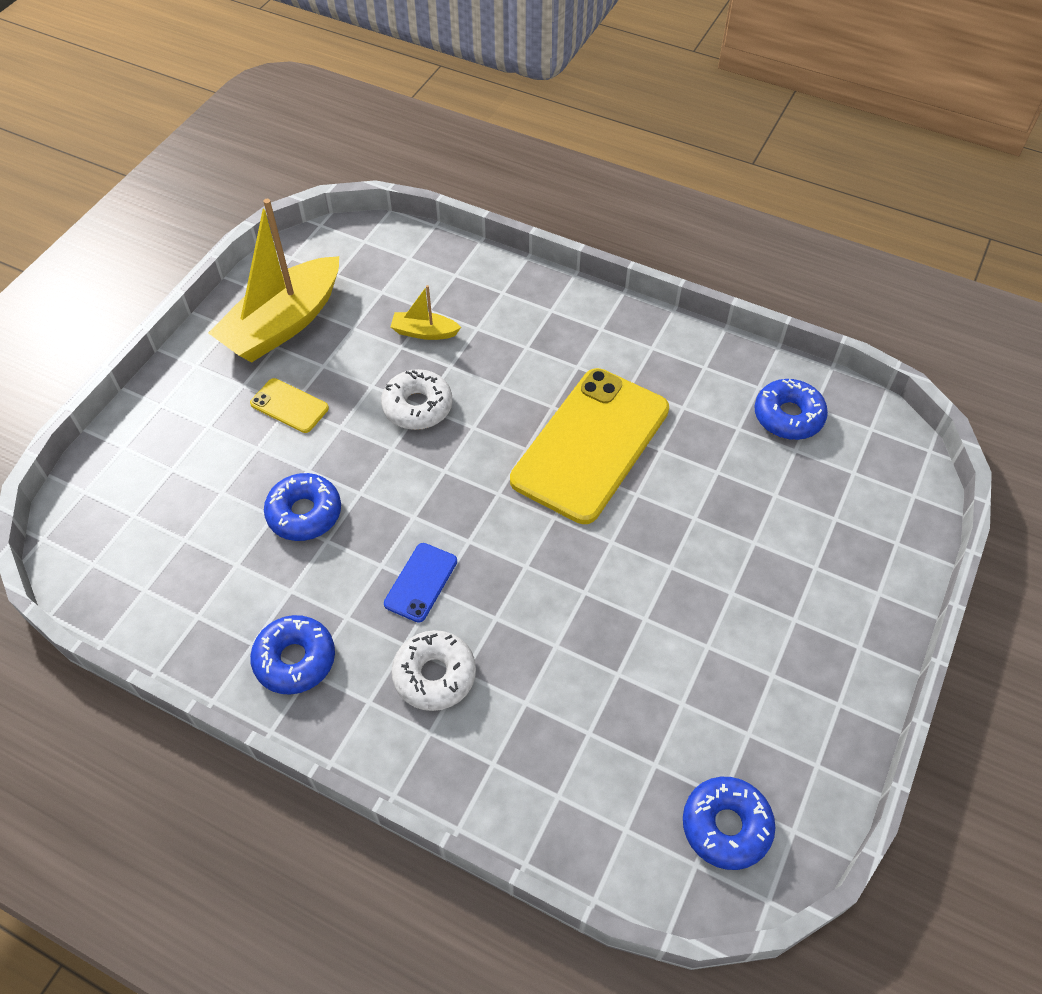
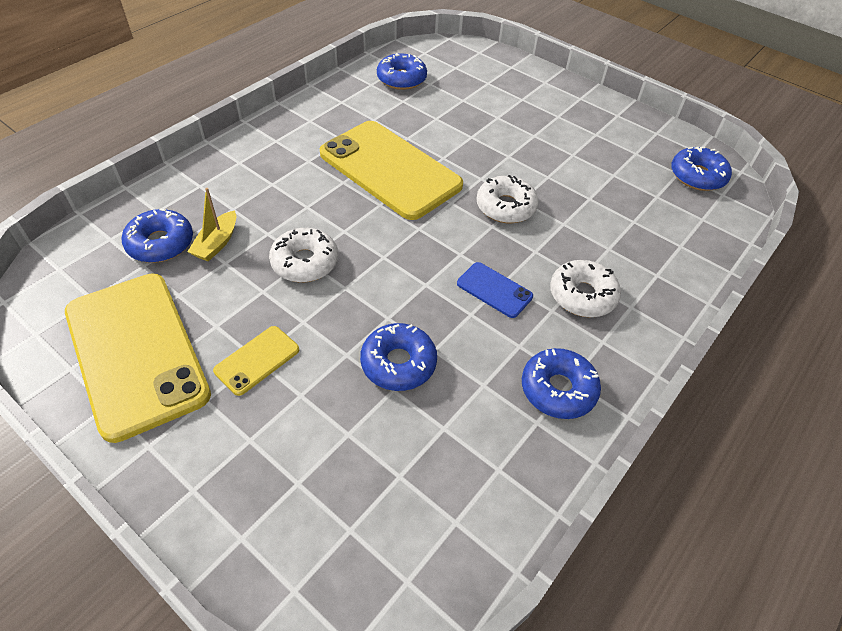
camera: 80 degrees left, 5 degrees down
yellow boat [208,199,339,362] -> yellow phone [65,273,211,443]
none -> blue donut [122,209,193,263]
none -> white donut [476,175,539,223]

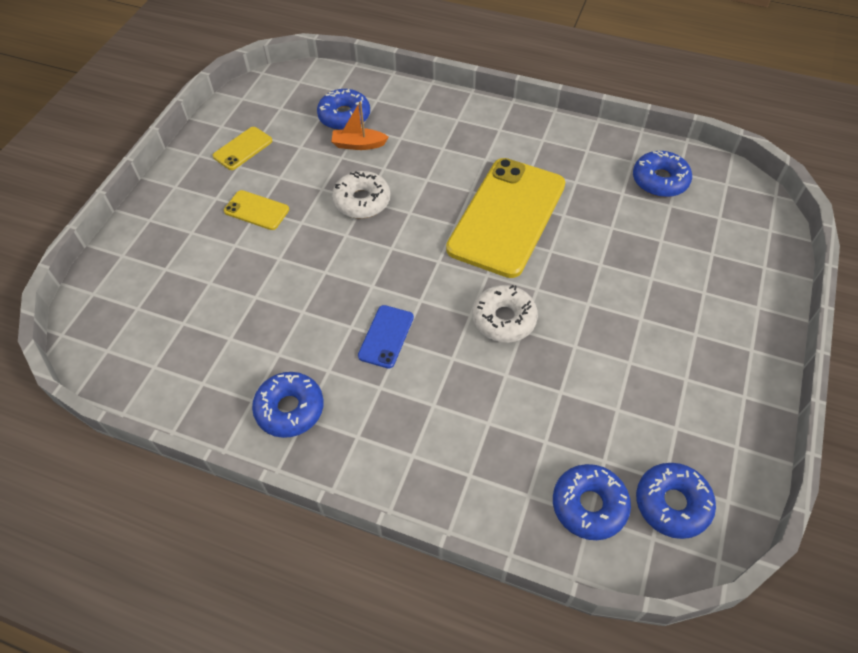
camera: 75 degrees right, 5 degrees up
yellow phone [65,273,211,443] -> yellow phone [213,127,272,170], size x0.43
yellow boat [187,188,236,262] -> orange boat [331,101,389,150]
blue donut [360,323,437,391] -> blue donut moved to [553,464,631,540]
white donut [550,260,621,317] -> none

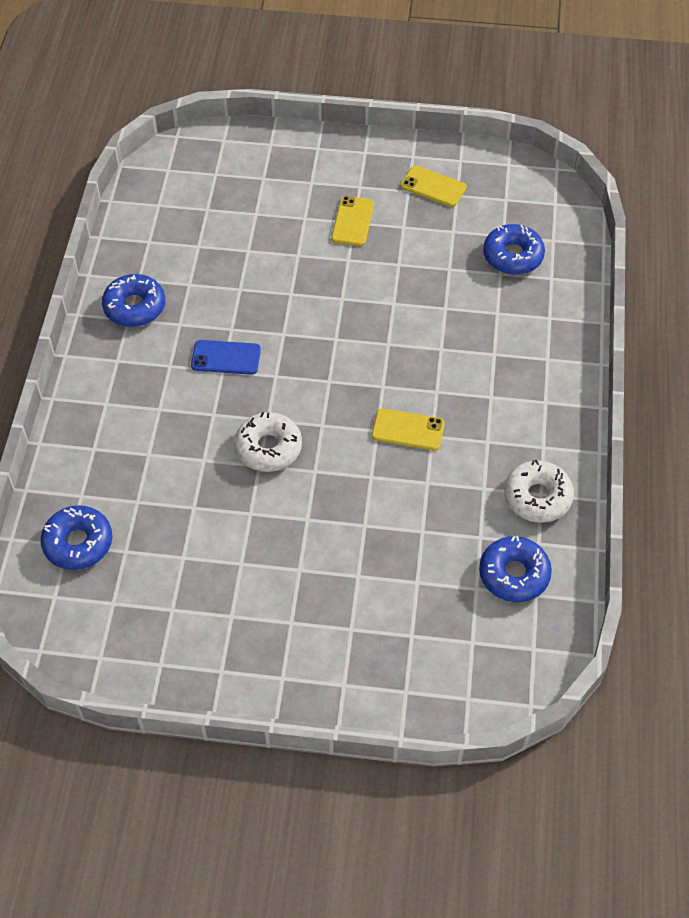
camera: 75 degrees right, 0 degrees up
orange boat [331,101,389,150] -> none
white donut [332,171,390,218] -> white donut moved to [504,460,574,523]
yellow phone [446,158,565,278] -> yellow phone [372,408,445,451], size x0.43
blue donut [636,463,716,539] -> none

